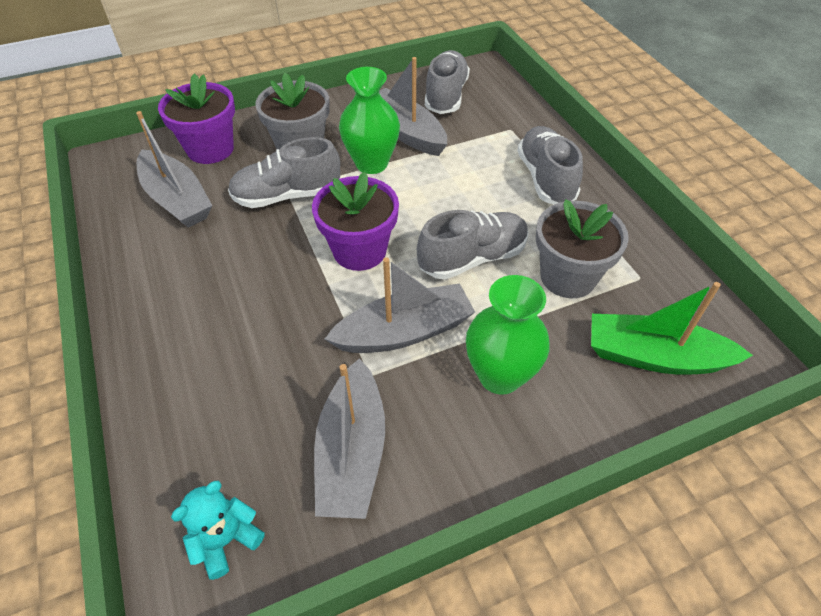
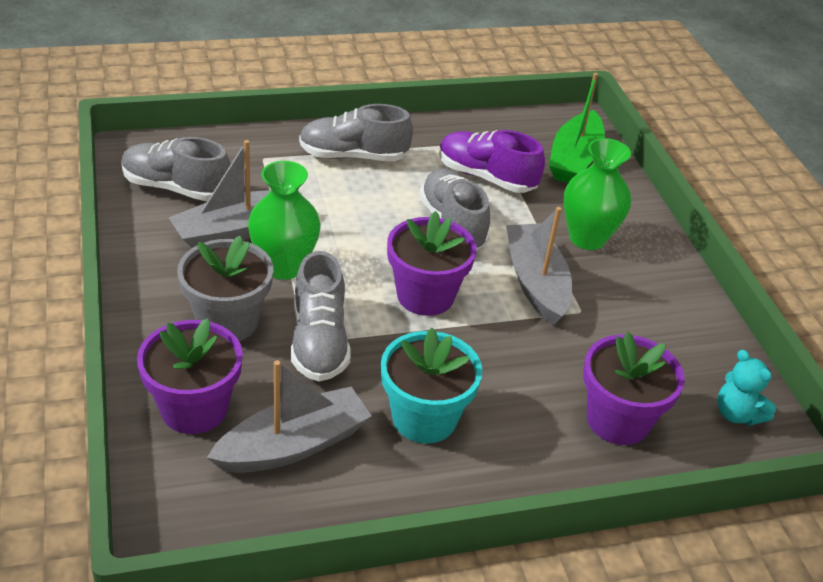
camera: 85 degrees left, 10 degrees down
grey boat [314,358,385,519] -> none
grey flower pot [536,199,629,298] -> purple shoe [439,130,545,193]
none -> turquoise flower pot [381,328,482,444]
none -> purple flower pot [583,332,685,445]

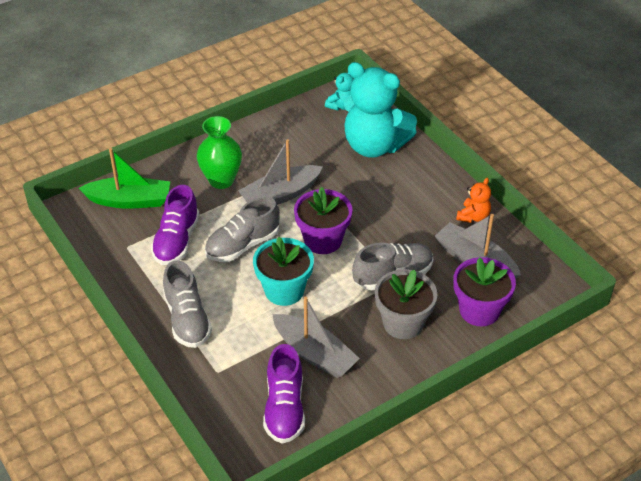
camera: 105 degrees left, 5 degrees up
grey shoe [121,137,231,201] -> purple shoe [263,344,305,444]
green vase [248,161,321,280] -> none
turquoise flower pot [381,328,482,444] -> turquoise flower pot moved to [253,237,314,306]
purple flower pot [583,332,685,445] -> turquoise teddy bear [344,62,417,158]
none -> orange teddy bear [456,178,491,223]

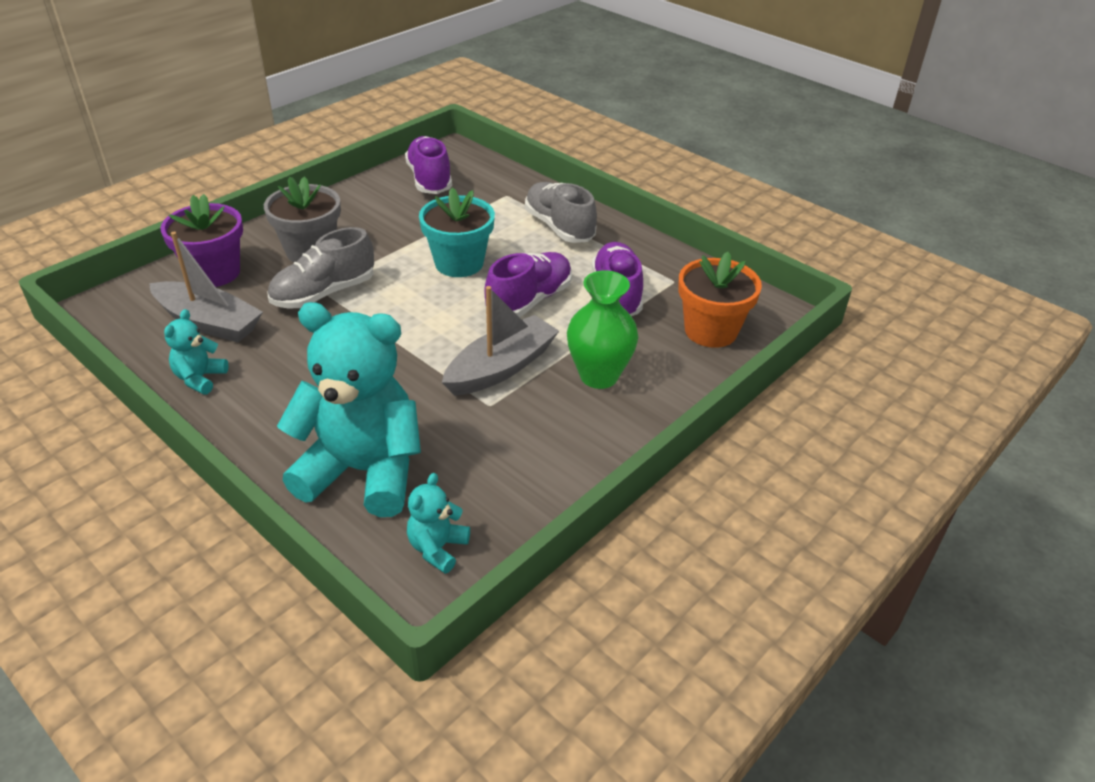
camera: 165 degrees right, 5 degrees down
green boat [78,148,170,209] -> orange flower pot [678,252,762,348]
grey shoe [205,197,280,262] -> purple shoe [484,252,572,317]
grey boat [272,297,360,378] -> none
purple flower pot [294,187,352,254] -> none
orange teddy bear [456,178,491,223] -> turquoise teddy bear [164,309,229,394]

